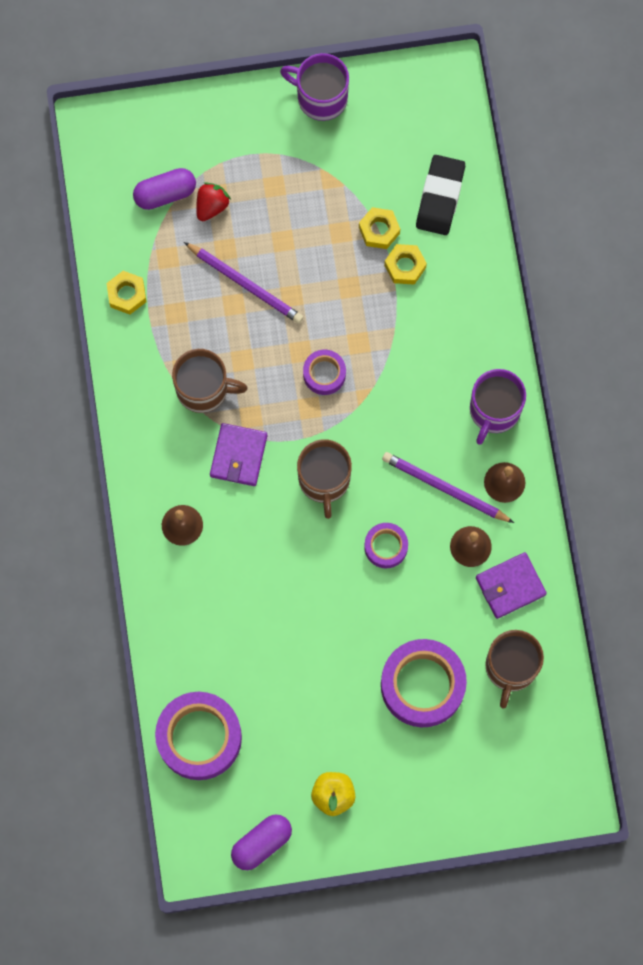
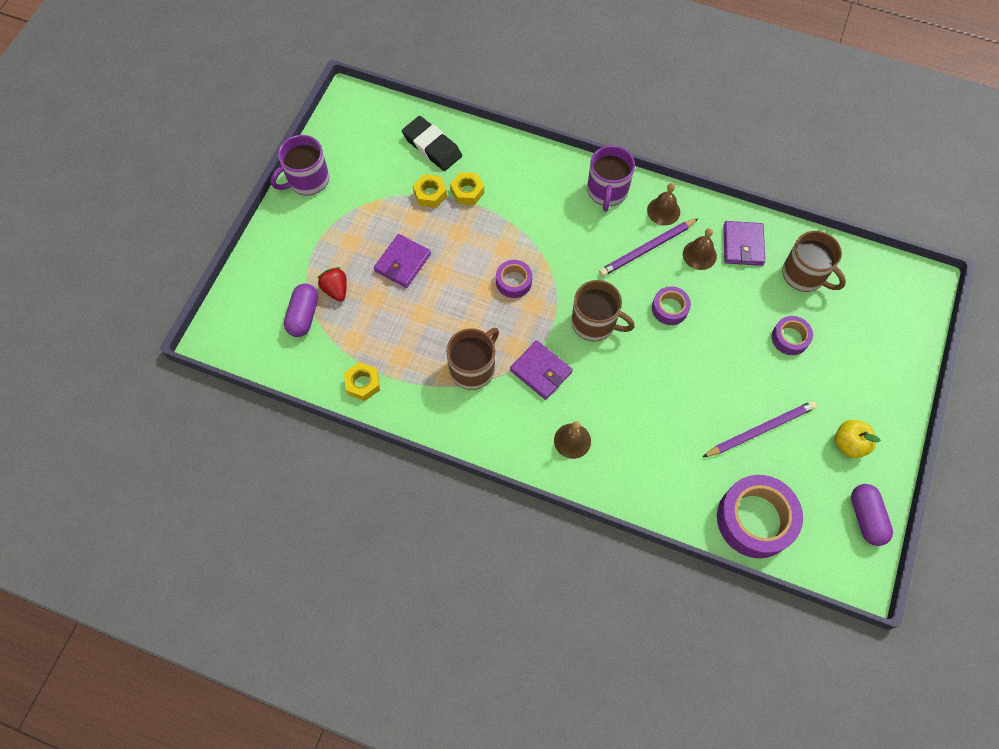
camera: 60 degrees left, 10 degrees down
purple pencil [184,242,304,324] -> purple pencil moved to [703,401,817,457]
purple tape [381,639,467,727] -> purple tape [772,316,813,355], size x0.52
purple mug [470,369,526,445] -> purple mug turned 45 degrees clockwise [587,145,635,212]
none -> purple wallet [374,234,431,288]

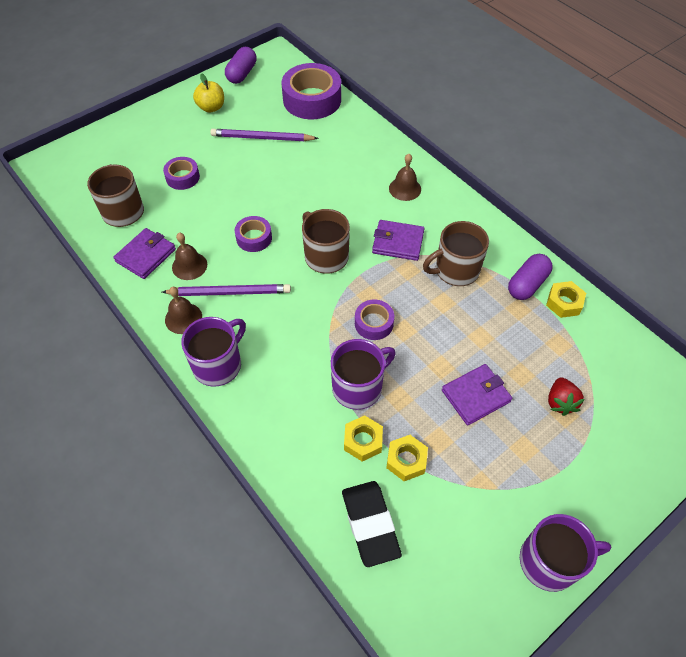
camera: 150 degrees left, 10 degrees down
purple capsule [284,284,318,337] -> purple capsule moved to [508,254,553,300]
purple wallet [510,340,573,400] -> purple wallet turned 60 degrees counterclockwise [372,220,424,261]
none -> purple mug [331,339,396,410]

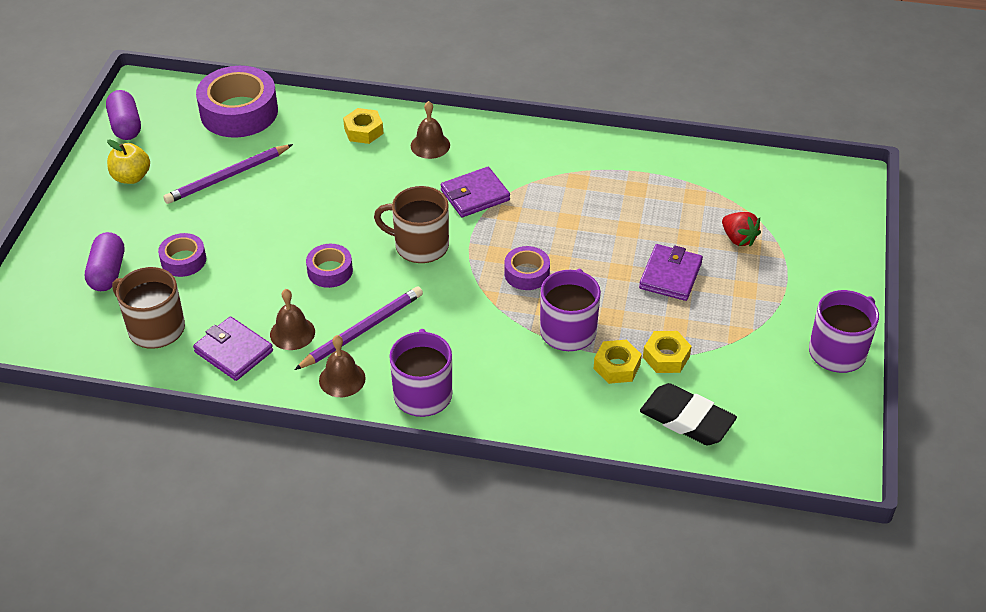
camera: 40 degrees left, 10 degrees down
purple wallet [114,228,176,279] -> purple wallet turned 45 degrees counterclockwise [193,317,273,381]
brown mug [423,221,489,286] -> none
purple capsule [508,254,553,300] -> purple capsule moved to [85,232,124,291]
yellow nut [546,281,586,318] -> yellow nut moved to [343,108,383,144]

